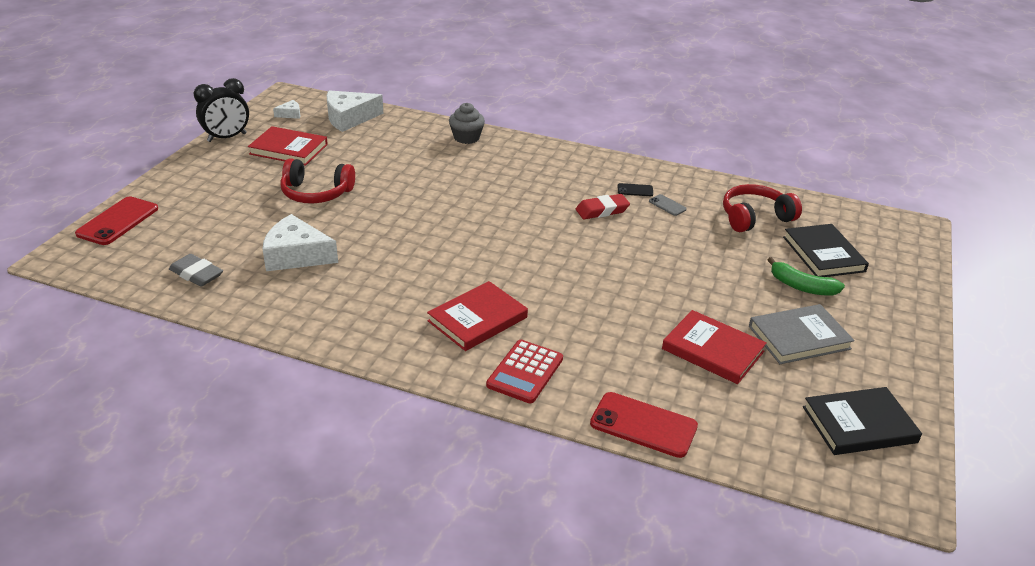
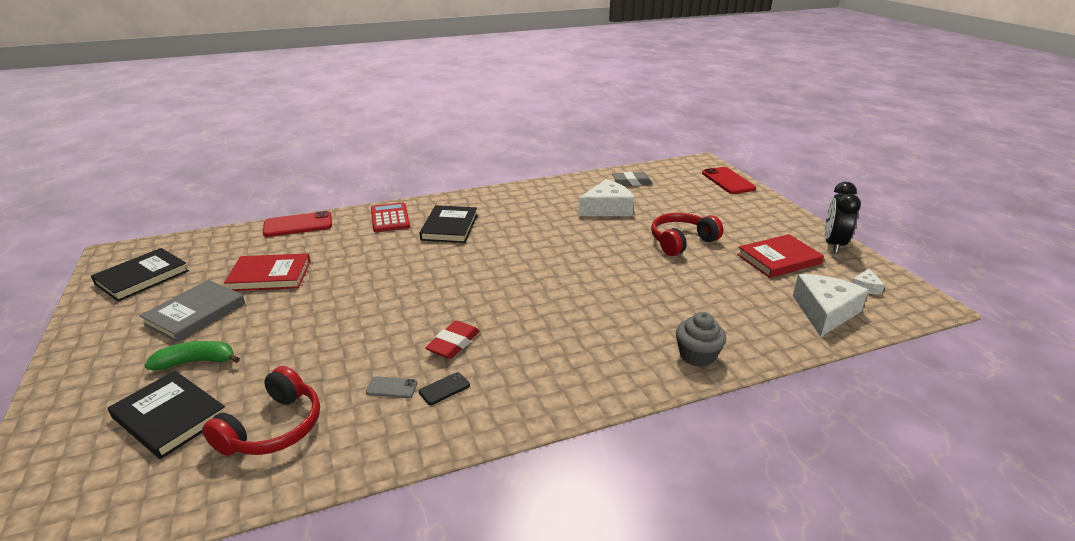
camera: 140 degrees right, 5 degrees down
red book [427,281,528,351] -> black book [419,205,477,243]

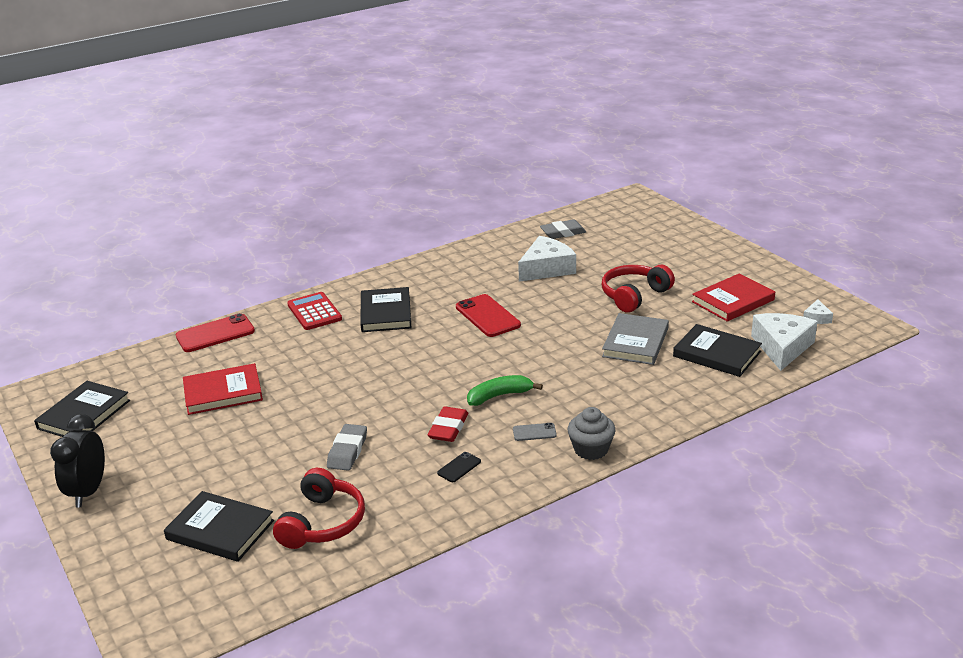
camera: 10 degrees left, 0 degrees up
grey book [139,280,245,342] -> grey book moved to [602,313,669,365]
green banana [144,341,240,370] -> green banana moved to [467,375,543,406]
grey phone [366,376,418,398] -> grey phone moved to [513,423,557,441]
grey cupcake [676,312,726,367] -> grey cupcake moved to [568,407,616,460]
red phone [702,167,756,194] -> red phone moved to [456,294,521,337]
black clock [825,182,861,253] -> black clock moved to [50,414,105,507]
none -> grey eraser [327,424,367,471]
none -> black book [673,324,762,377]

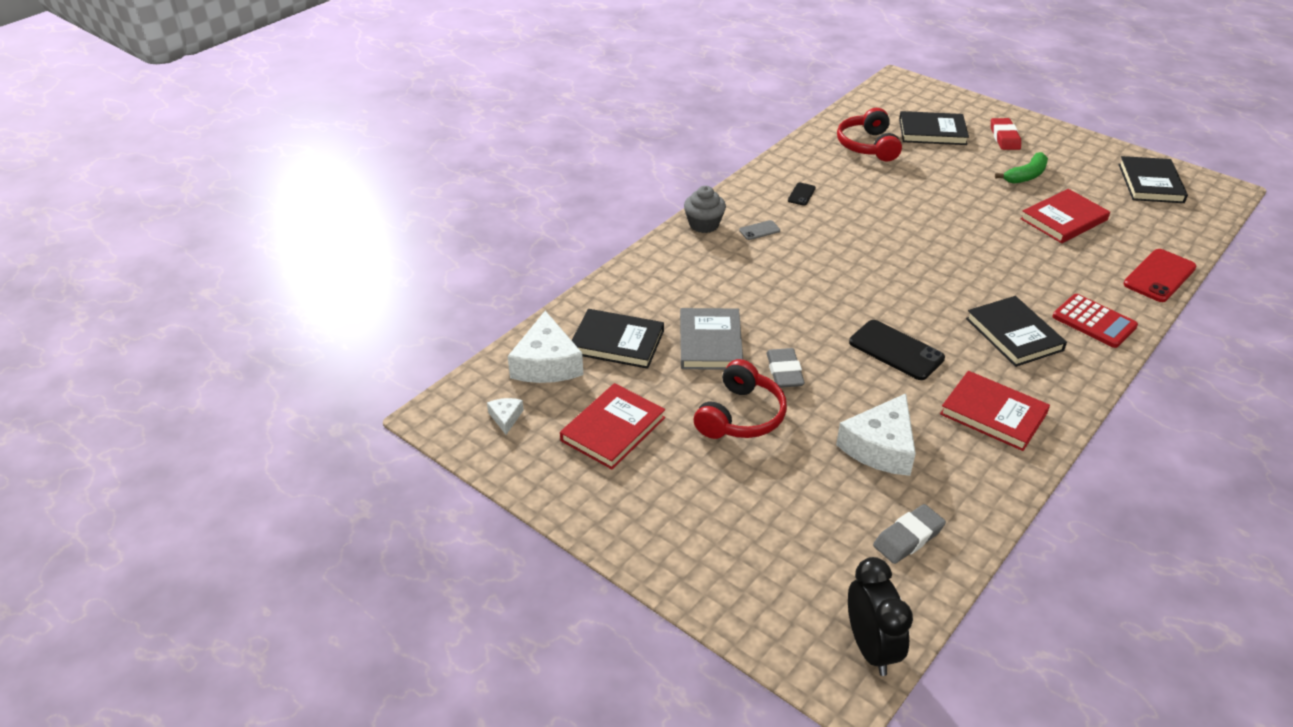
camera: 160 degrees right, 10 degrees up
black clock [50,414,105,507] -> black clock moved to [848,557,913,676]
grey eraser [327,424,367,471] -> grey eraser moved to [766,348,805,388]
red eraser [428,407,468,442] -> red eraser moved to [991,118,1021,150]
red phone [456,294,521,337] -> black phone [849,320,945,380]
green banana [467,375,543,406] -> green banana moved to [995,152,1048,184]
none -> red book [940,371,1050,451]

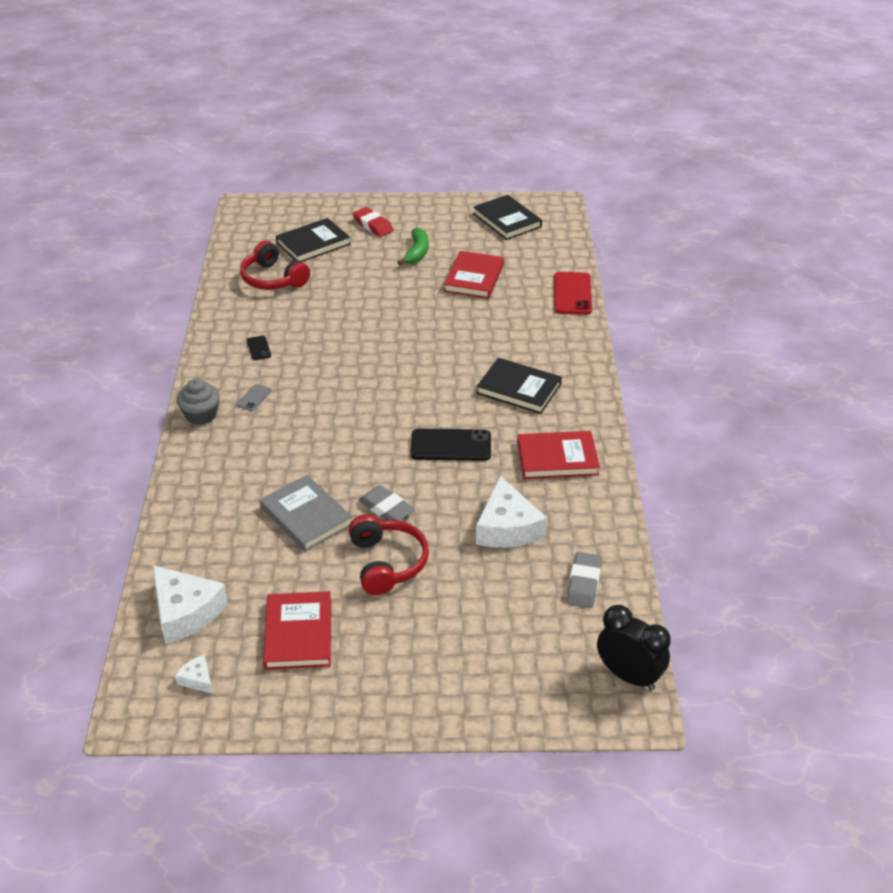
camera: 40 degrees left, 0 degrees up
black book [572,309,664,369] -> none
red calculator [1053,294,1138,348] -> none

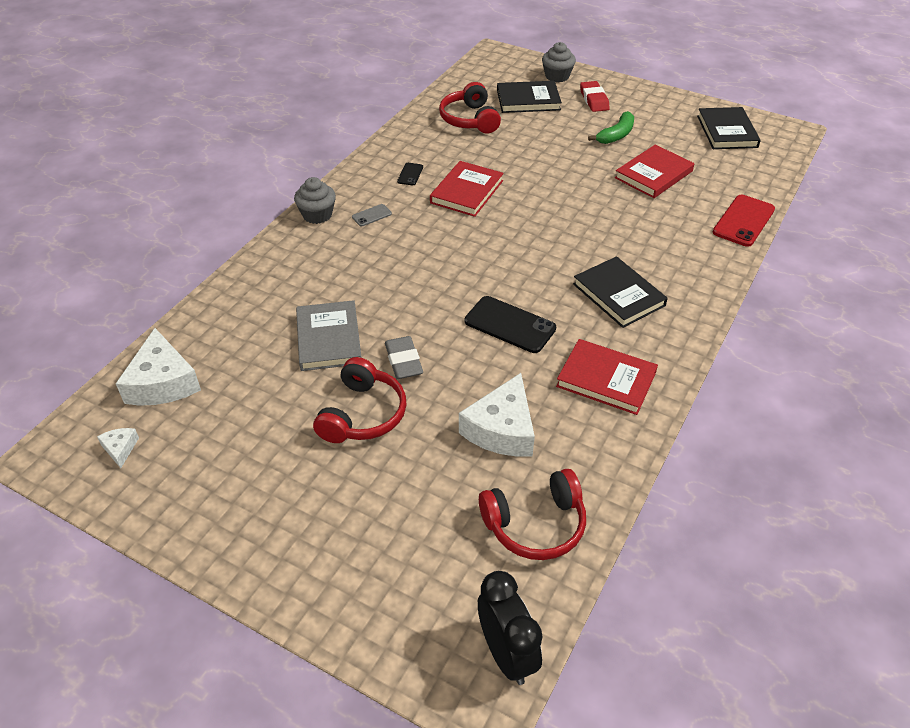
camera: 30 degrees right, 5 degrees up
red book [263,591,331,670] -> red book moved to [430,161,504,217]
grey eraser [567,552,602,608] -> red headphones [479,469,586,560]
none -> grey cupcake [542,42,576,82]

